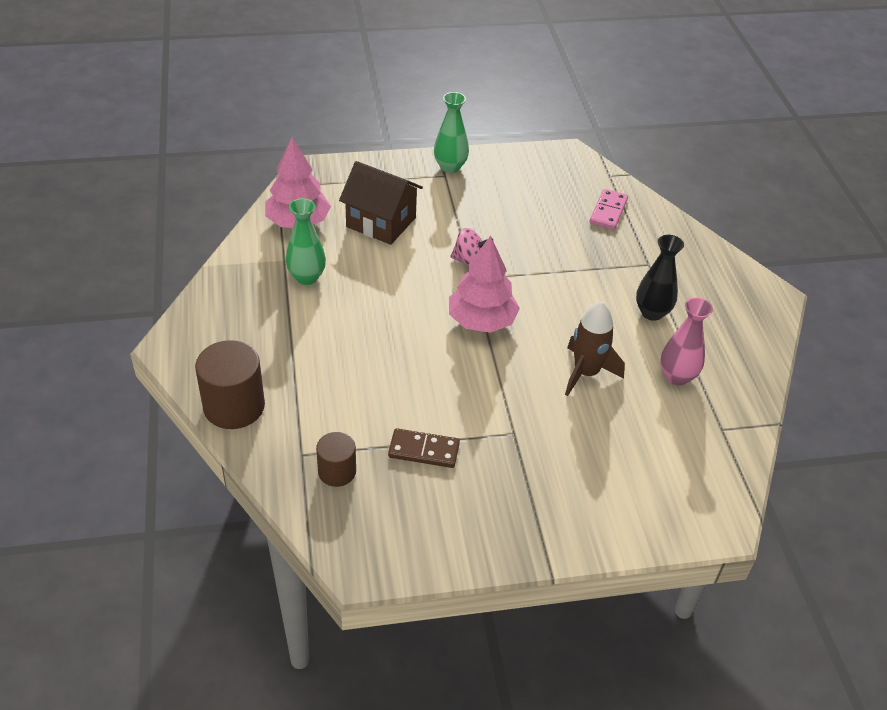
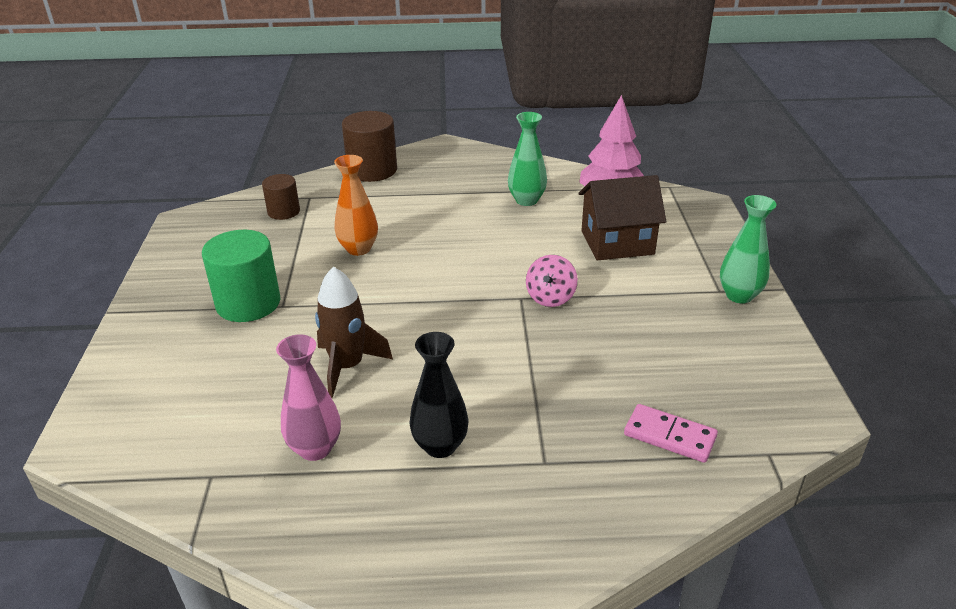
camera: 100 degrees right, 10 degrees down
brown house [339,161,423,245] -> brown house turned 45 degrees clockwise [579,175,666,261]
brown domino [388,428,460,468] -> none
pink tree [449,236,520,333] -> none
none -> green cylinder [202,230,280,322]
none -> orange vase [334,155,378,256]

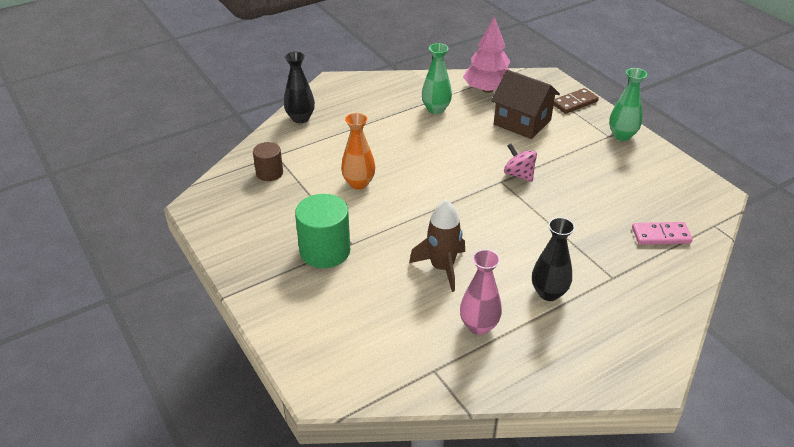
camera: 30 degrees left, 5 degrees up
brown cylinder [342,111,397,182] -> black vase [284,52,315,123]
pink spinning top [526,255,578,307] -> pink spinning top turned 150 degrees clockwise [504,144,537,182]
brown house [579,175,666,261] -> brown house turned 75 degrees clockwise [491,70,560,139]
none -> brown domino [554,88,599,114]

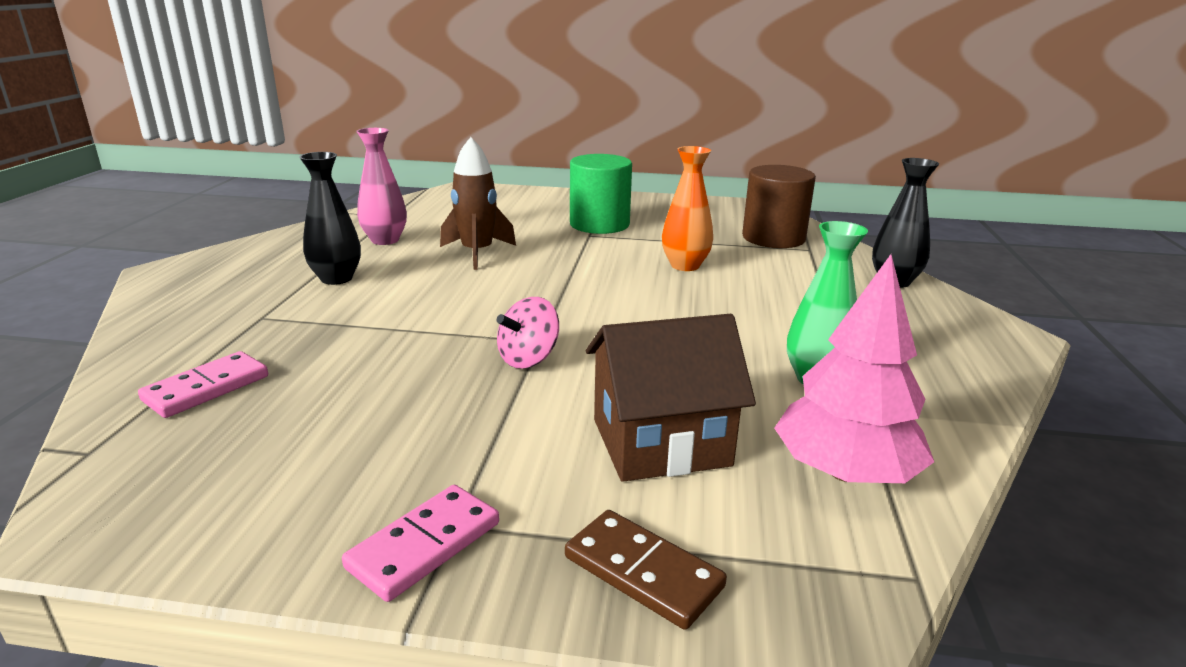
camera: 130 degrees right, 15 degrees down
brown cylinder [253,142,283,181] -> brown cylinder [742,165,816,248], size x1.68
pink spinning top [504,144,537,182] -> pink spinning top turned 135 degrees clockwise [497,297,559,368]
brown domino [554,88,599,114] -> brown domino turned 60 degrees counterclockwise [565,510,727,630]
green vase [609,68,647,141] -> pink domino [342,485,499,602]

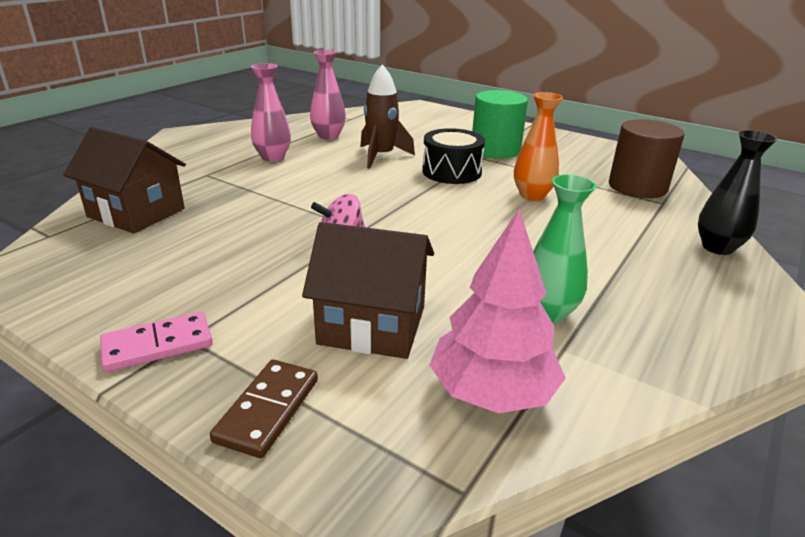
camera: 25 degrees right, 5 degrees up
pink domino [138,351,268,418] -> brown house [63,127,186,233]
black vase [299,152,361,285] -> pink vase [251,63,291,162]
brown domino [565,510,727,630] -> brown domino turned 45 degrees clockwise [210,359,318,458]
none -> black drum [422,128,485,184]

